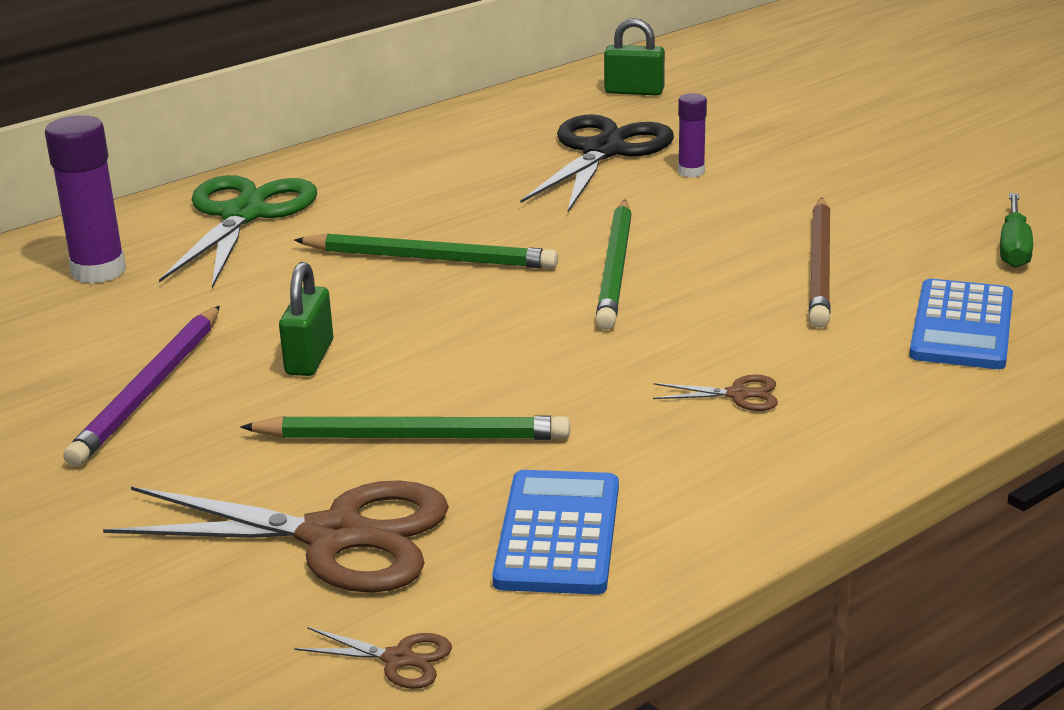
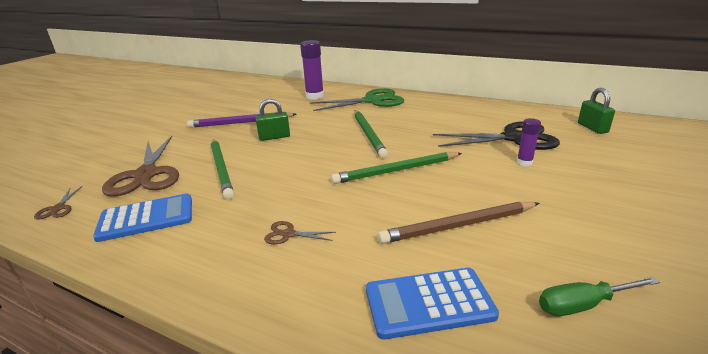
camera: 65 degrees right, 0 degrees up
brown scissors [653,375,778,411] -> brown scissors turned 120 degrees clockwise [264,221,336,244]

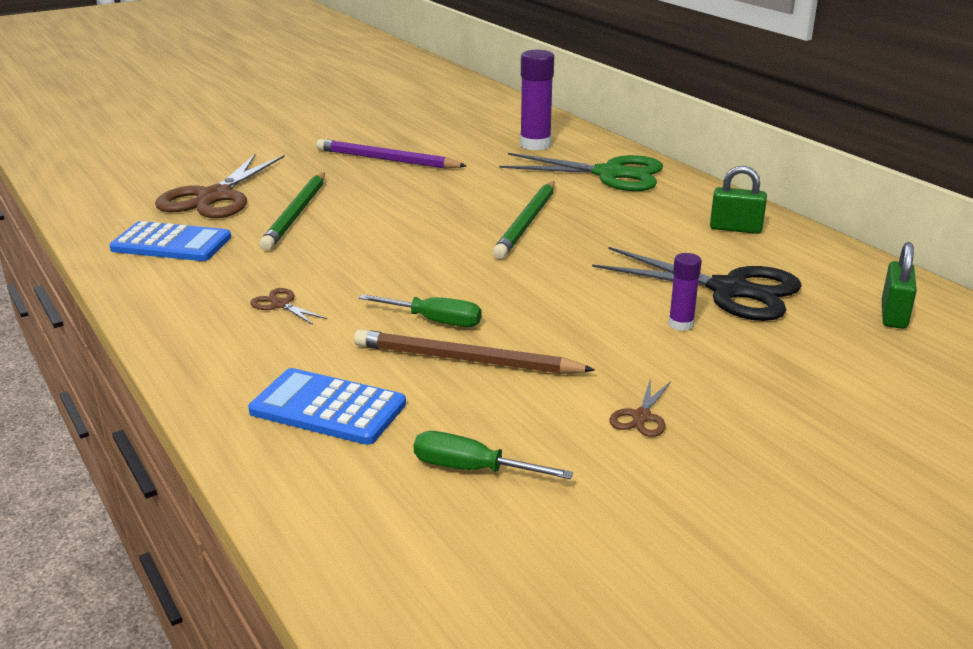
camera: 30 degrees right, 0 degrees up
brown scissors [34,186,82,220] -> brown scissors moved to [609,378,671,437]
green padlock [255,99,290,141] -> green padlock moved to [710,166,767,234]
green pencil [331,152,462,184] -> none
none -> green screwdriver [359,294,482,327]

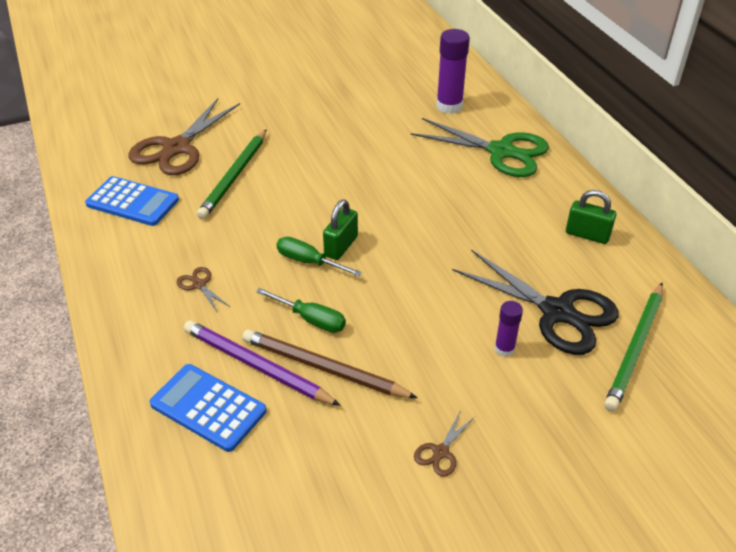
camera: 10 degrees right, 15 degrees up
purple pencil [316,139,467,169] -> purple pencil moved to [184,320,341,406]
green screwdriver [414,431,573,479] -> green screwdriver moved to [277,237,362,276]
green pencil [493,181,555,259] -> green pencil moved to [604,283,663,412]
green padlock [882,242,917,329] -> green padlock moved to [323,199,358,260]

